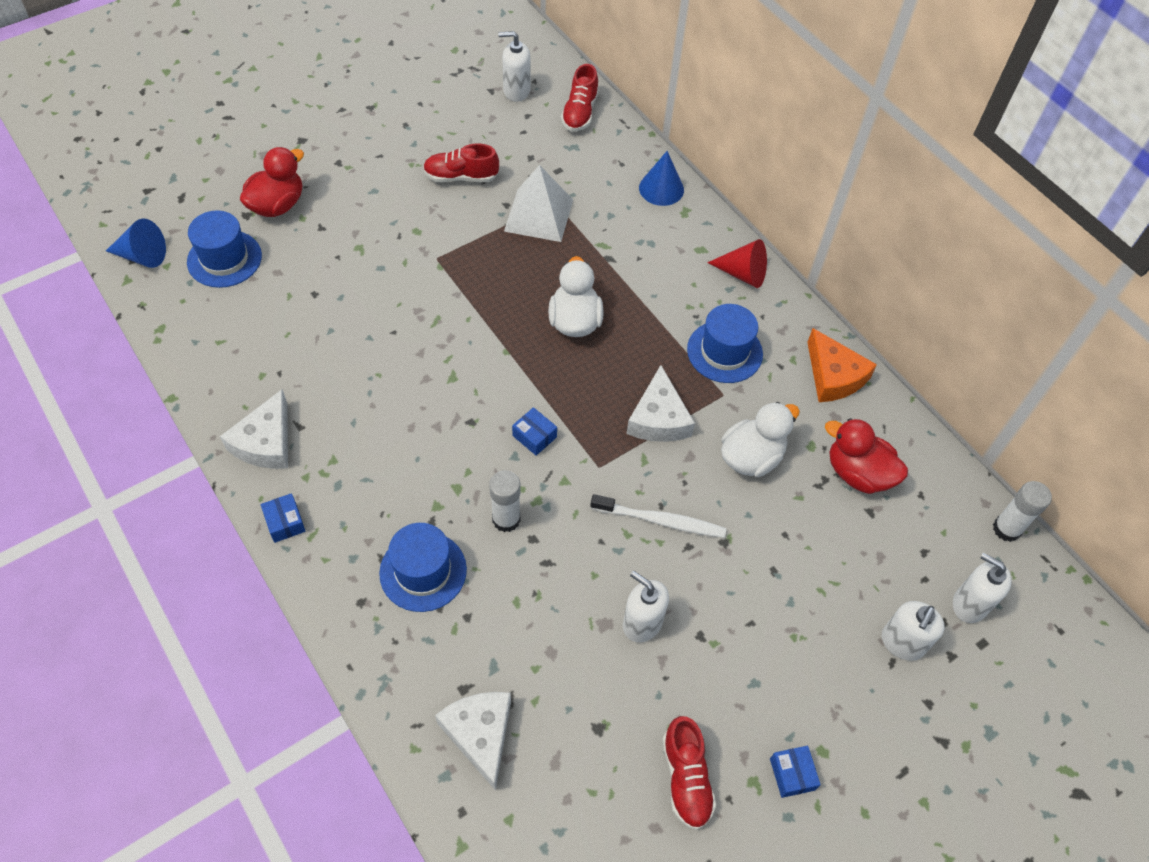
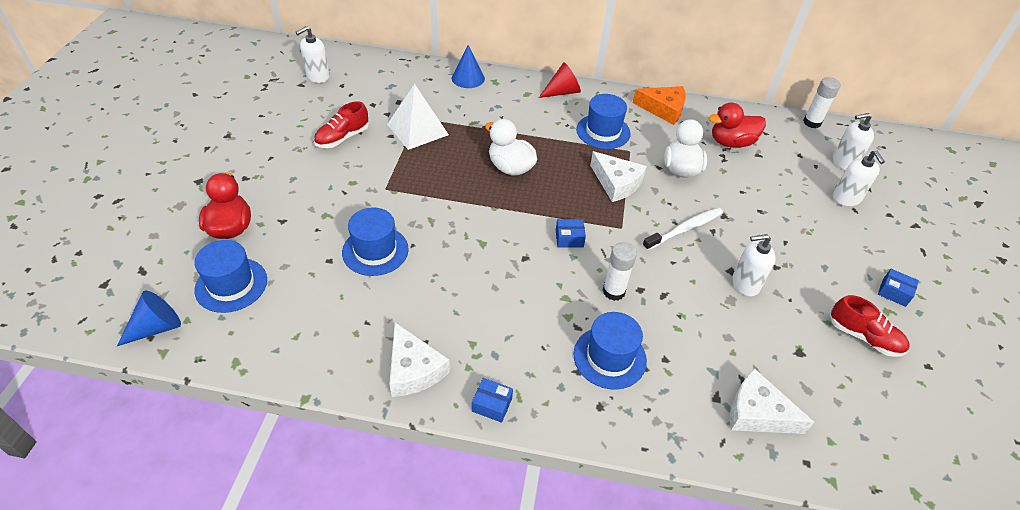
camera: 45 degrees left, 10 degrees down
red shoe [561,64,599,132] -> none
none -> blue hat [342,207,409,276]

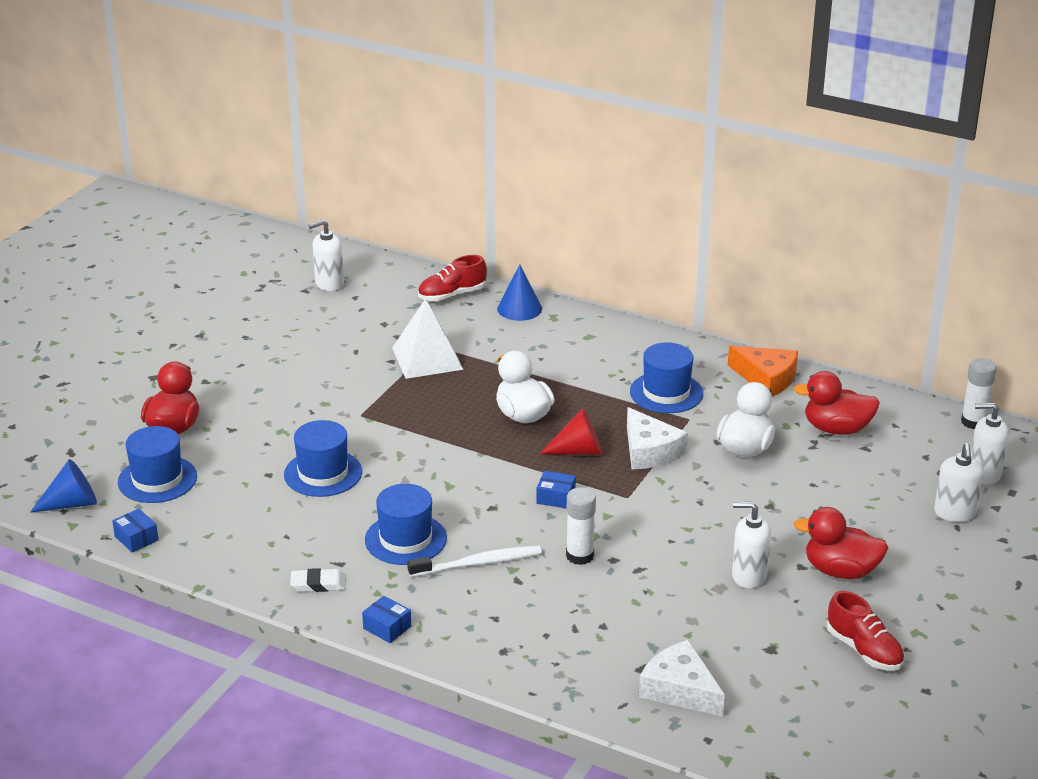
camera: 20 degrees right, 15 degrees down
red shoe [314,101,369,148] -> red shoe moved to [418,255,487,301]
white cheese [389,322,450,397] -> white eraser [290,568,346,592]
red cone [539,62,581,98] -> red cone moved to [540,408,603,455]
blue hat [574,312,647,390] -> blue hat moved to [365,484,447,565]
white toothbrush [643,208,723,250] -> white toothbrush moved to [407,546,542,577]
blue box [878,269,919,307] -> blue box moved to [112,509,159,552]
none -> red duck [793,507,888,579]

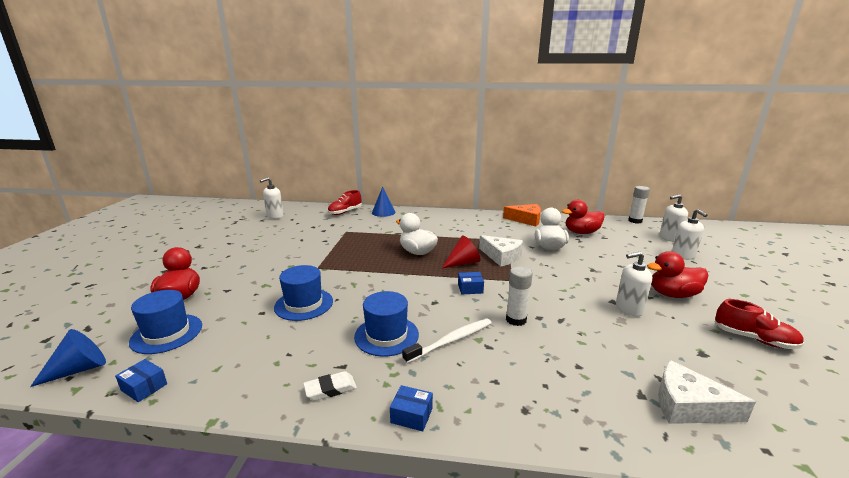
camera: 20 degrees left, 10 degrees down
white pyramid [392,298,463,379] -> none
blue hat [630,343,703,413] -> none

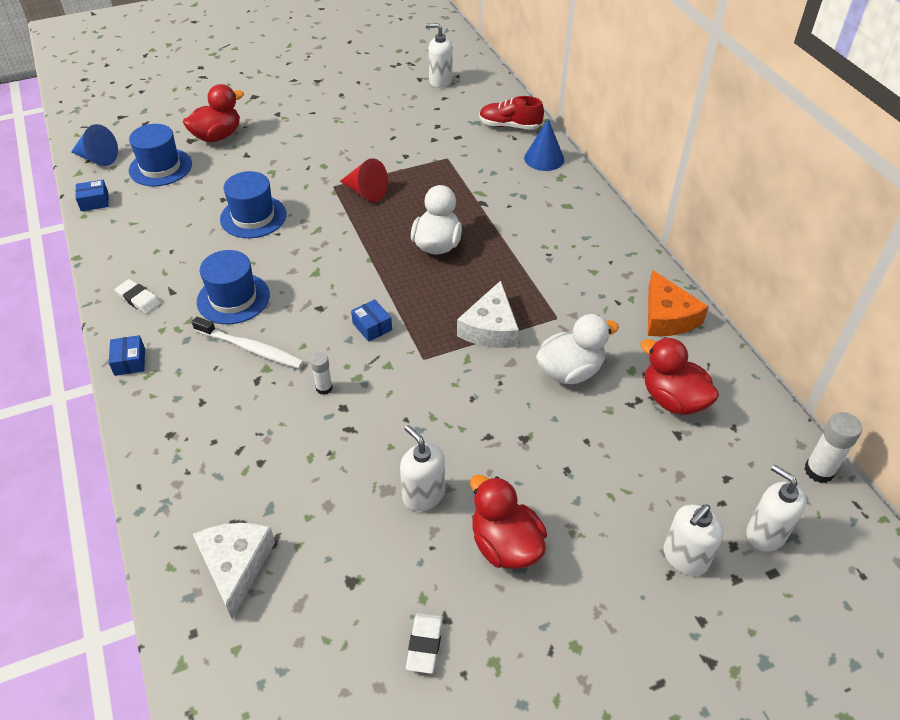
camera: 60 degrees right, 25 degrees up
blue box [115,359,167,402] -> blue box turned 75 degrees clockwise [75,180,109,211]
red cone [442,235,480,268] -> red cone moved to [340,158,388,202]
white glue stick [506,266,533,326] -> white glue stick [310,353,333,395], size x0.62
red shoe [715,299,804,349] -> white eraser [406,613,443,674]

